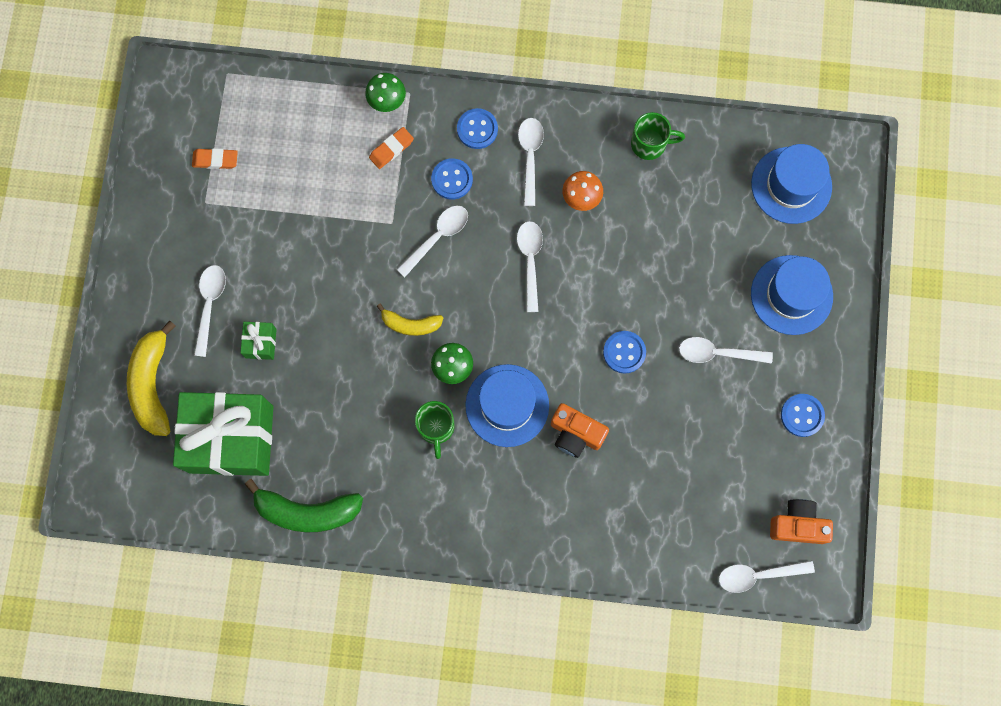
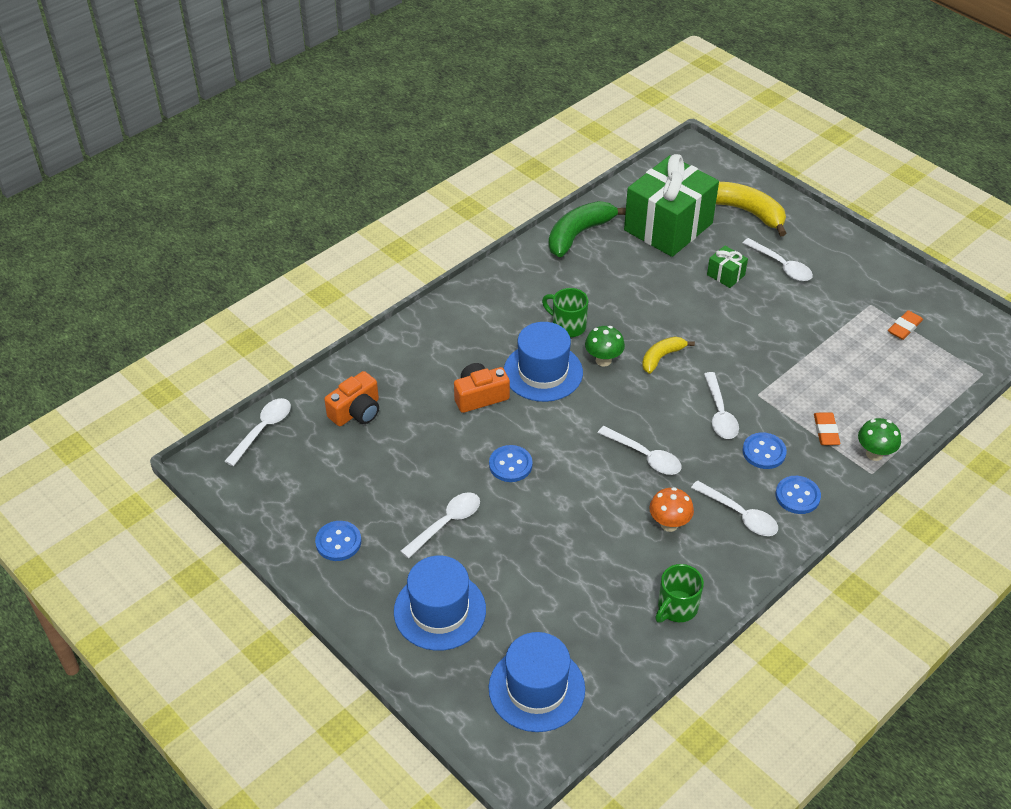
camera: 130 degrees right, 30 degrees down
orange camera [770,499,833,544] -> orange camera moved to [324,371,379,426]

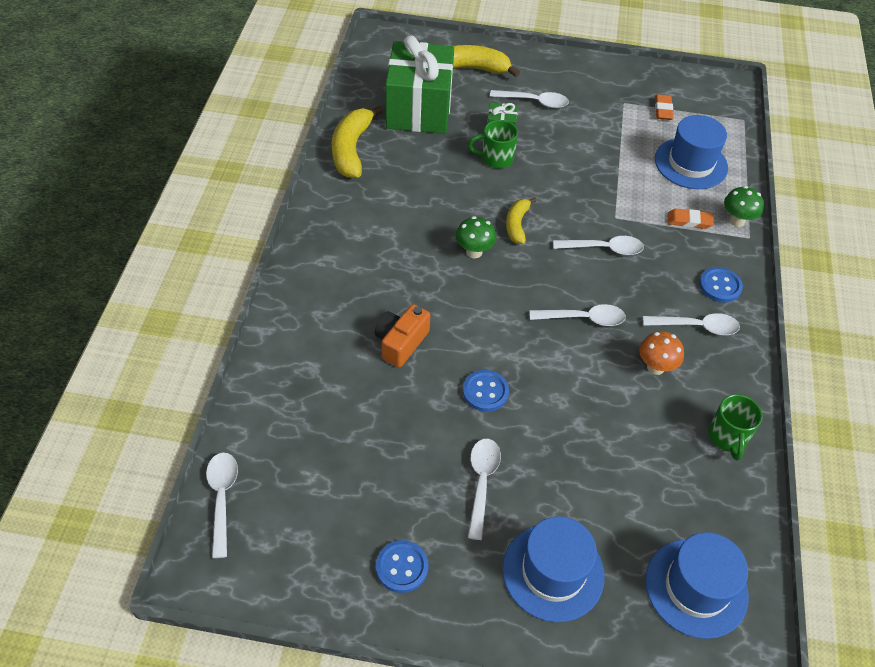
camera: 40 degrees left, 5 degrees up
orange camera [324,371,379,426] -> none
blue hat [504,322,583,402] -> blue hat moved to [655,115,728,189]
green mug [542,288,588,337] -> green mug moved to [468,120,518,168]
green banana [548,201,626,257] -> yellow banana [332,106,383,178]
white spoon [704,372,739,439] -> white spoon turned 45 degrees counterclockwise [553,236,644,255]
blue button [743,432,787,469] -> none
orange eraser [814,413,840,445] -> orange eraser turned 45 degrees counterclockwise [667,209,714,229]

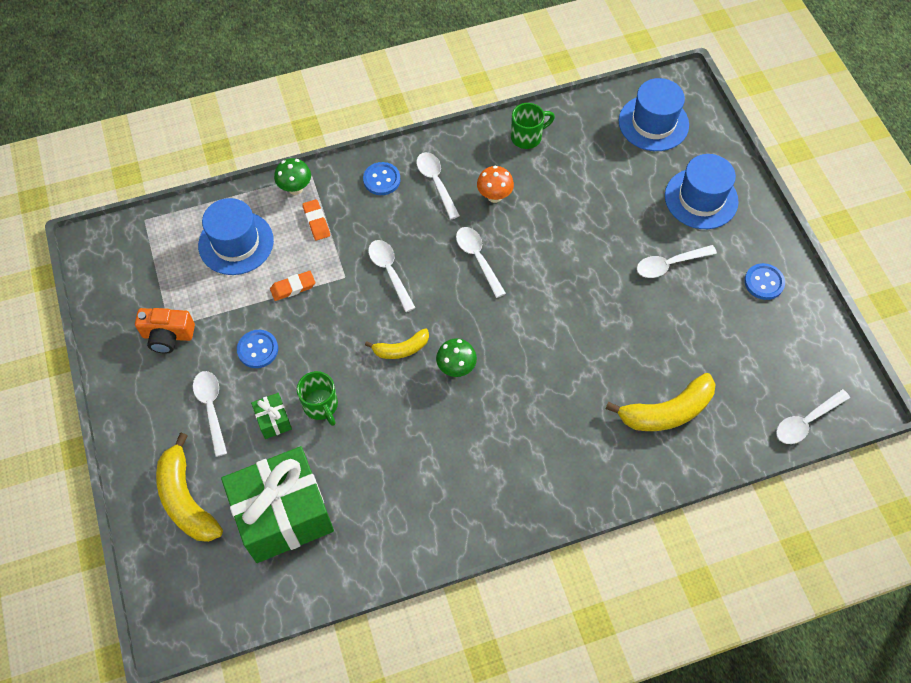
camera: 115 degrees left, 10 degrees up
yellow banana [332,106,383,178] -> yellow banana moved to [606,373,716,431]
orange camera [375,304,430,368] -> orange camera moved to [135,308,195,354]
blue button [463,370,509,412] -> blue button moved to [237,330,278,368]
orange eraser [655,94,673,120] -> orange eraser moved to [270,271,315,301]

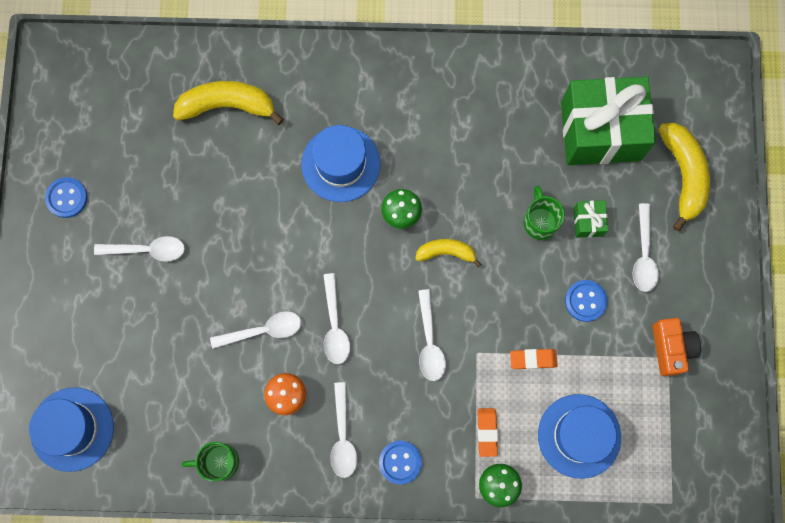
camera: 160 degrees left, 15 degrees up
orange camera [135,308,195,354] -> orange camera turned 60 degrees clockwise [652,318,701,376]
blue hat [665,154,739,229] -> blue hat moved to [302,125,380,202]
white spoon [776,389,850,444] -> white spoon moved to [210,311,301,349]

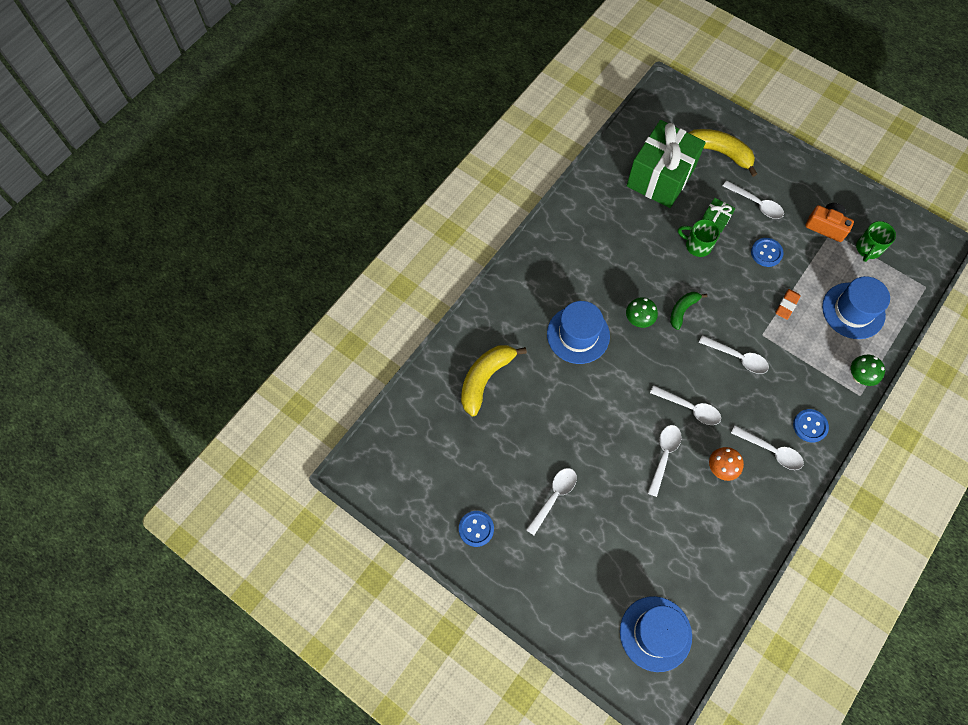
camera: 55 degrees left, 10 degrees down
green mug [182,442,239,481] -> green mug moved to [856,221,896,262]
yellow banana [415,239,482,267] -> green banana [670,292,707,330]
orange eraser [477,408,498,457] -> none

